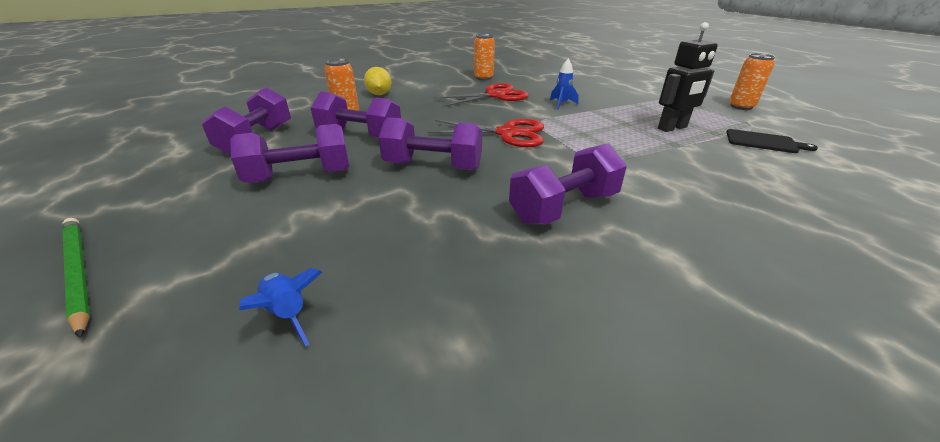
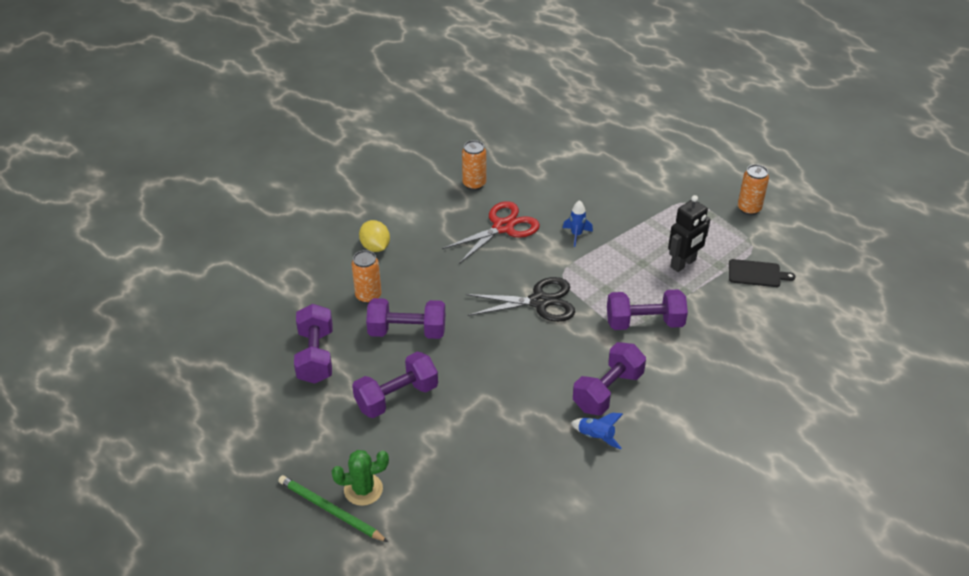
camera: 15 degrees left, 10 degrees up
blue rocket [239,268,322,346] -> blue rocket moved to [571,413,623,449]
purple dumbbell [379,117,482,171] -> purple dumbbell moved to [607,289,688,330]
red scissors [428,119,544,147] -> black scissors [466,277,575,322]
none -> green cactus [331,450,389,506]

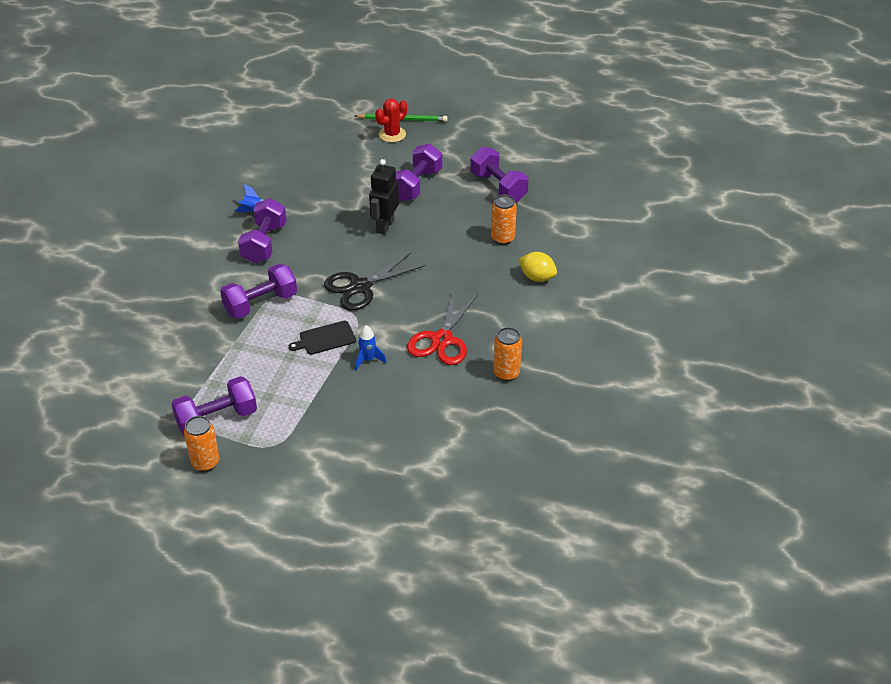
camera: 150 degrees right, 0 degrees up
green cactus [331,450,389,506] -> red cactus [375,98,407,142]
purple dumbbell [366,298,445,339] -> purple dumbbell moved to [171,376,257,435]
black robot [668,195,711,272] -> black robot moved to [369,159,399,235]
black cutting board [729,259,796,287] -> black cutting board moved to [288,321,356,355]

